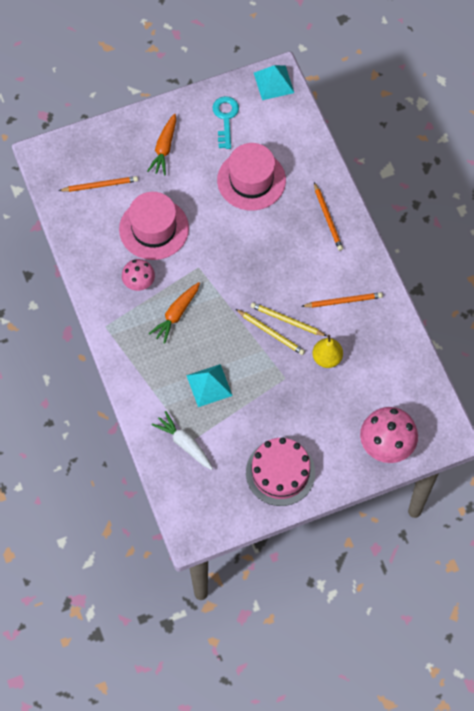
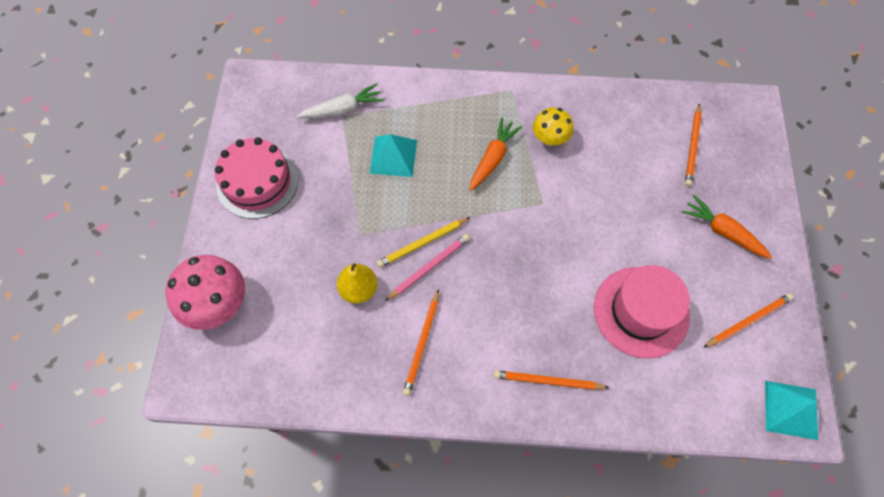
camera: 115 degrees right, 0 degrees up
pink hat [119,192,189,260] -> none
pink mushroom [122,259,155,291] -> yellow mushroom [533,108,573,146]
orange carrot [149,282,200,344] -> orange carrot turned 60 degrees clockwise [470,117,522,191]
turquoise key [213,96,239,149] -> orange pencil [703,293,793,348]
yellow pencil [251,302,327,336] -> pink pencil [385,234,470,301]

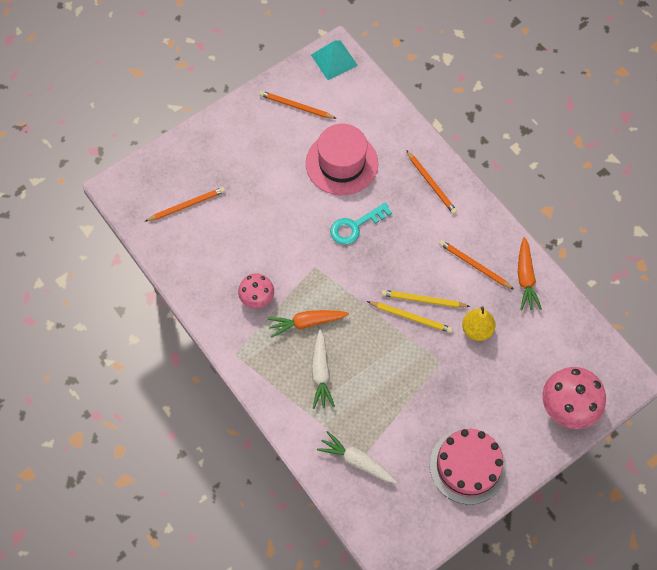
camera: 130 degrees left, 0 degrees up
turquoise pyramid [369,134,417,177] -> none
pink pencil [385,234,470,301] -> yellow pencil [381,290,470,308]
orange pencil [403,289,439,396] -> orange pencil turned 120 degrees counterclockwise [439,240,514,289]
yellow mushroom [533,108,573,146] -> pink mushroom [238,273,274,308]
orange carrot [682,195,772,259] -> orange carrot moved to [518,237,542,310]
none -> white carrot [311,330,335,409]
none -> turquoise key [330,203,392,245]

